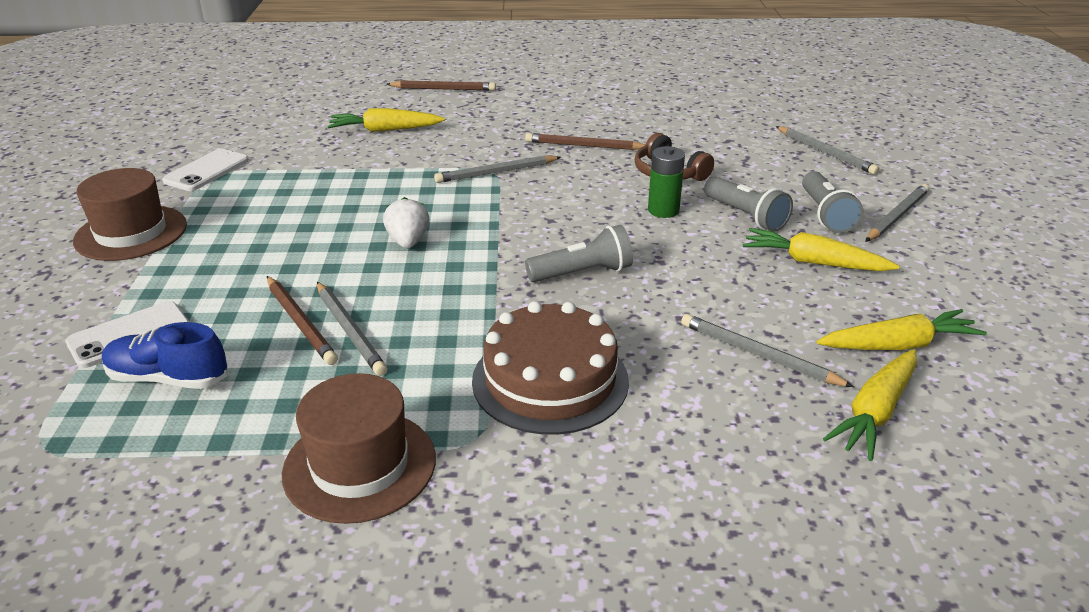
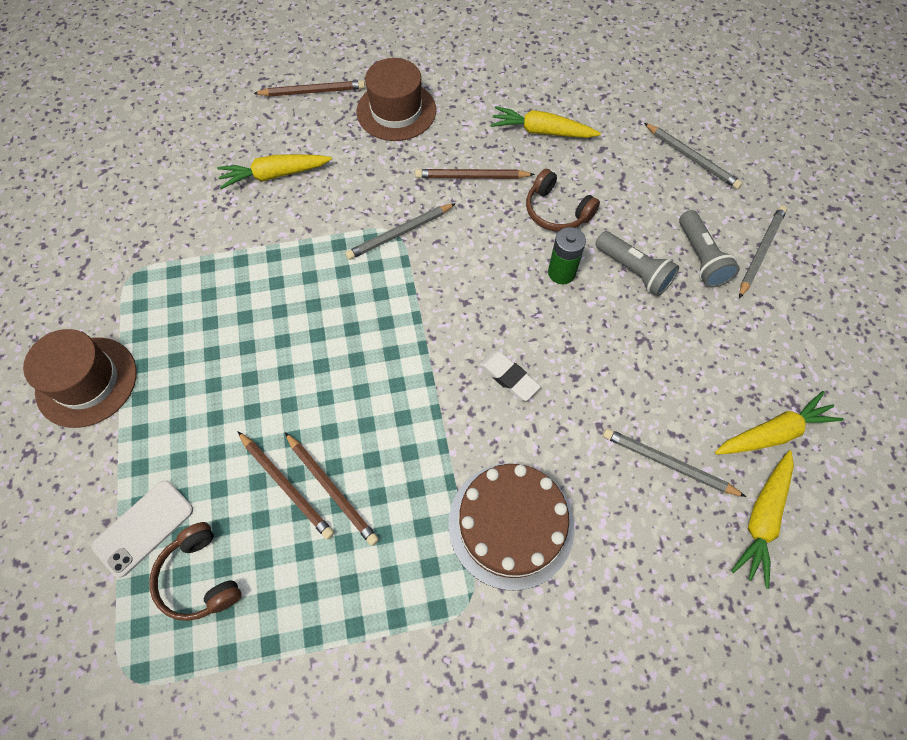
camera: 10 degrees left, 30 degrees up
blue shoe [102,322,227,389] -> brown headphones [149,522,242,621]
white phone [162,149,249,191] -> none
brown hat [282,373,436,524] -> brown hat moved to [357,58,436,141]
grey pencil [317,282,387,376] -> brown pencil [285,432,379,546]
white strawberry [383,197,429,248] -> none
grey flashlight [525,225,633,282] -> white eraser [479,350,541,401]
yellow carrot [743,228,900,271] -> yellow carrot moved to [491,106,601,138]

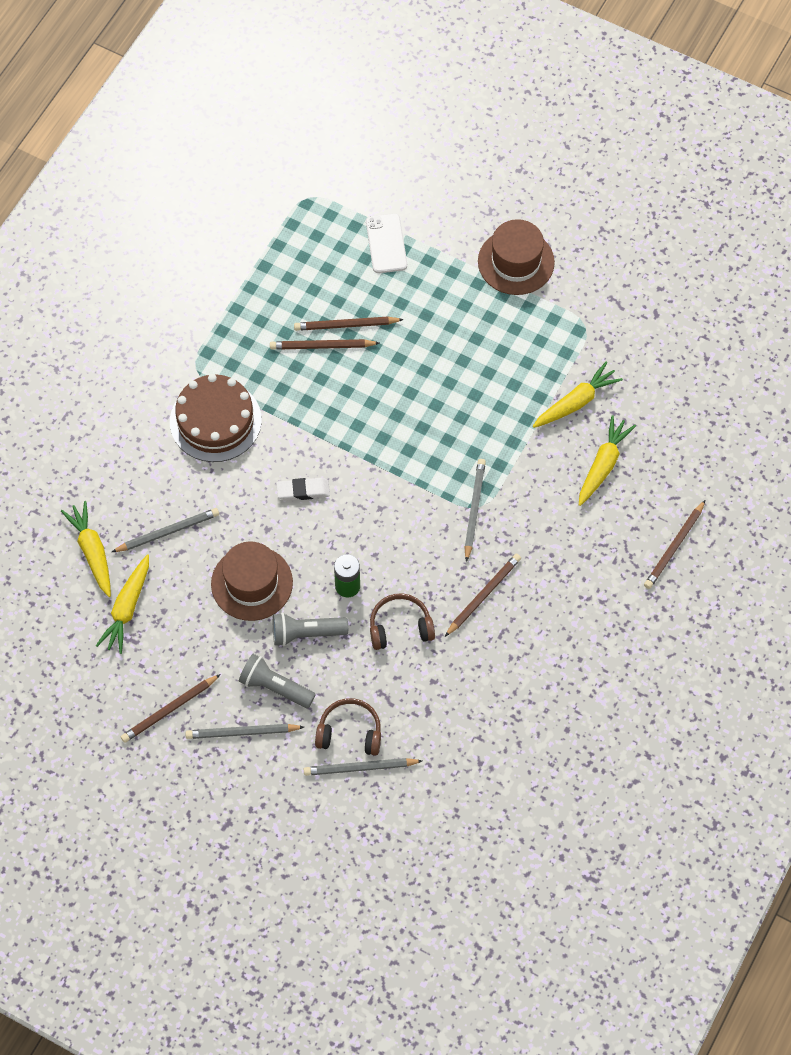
camera: 130 degrees right, 0 degrees up
brown headphones [149,522,242,621] -> brown headphones moved to [315,698,381,756]
brown hat [357,58,436,141] -> brown hat moved to [211,541,293,621]
yellow carrot [491,106,601,138] -> yellow carrot moved to [533,362,623,428]
grey pencil [739,205,787,299] -> grey pencil turned 105 degrees clockwise [185,724,304,739]
none -> brown pencil [121,674,221,743]

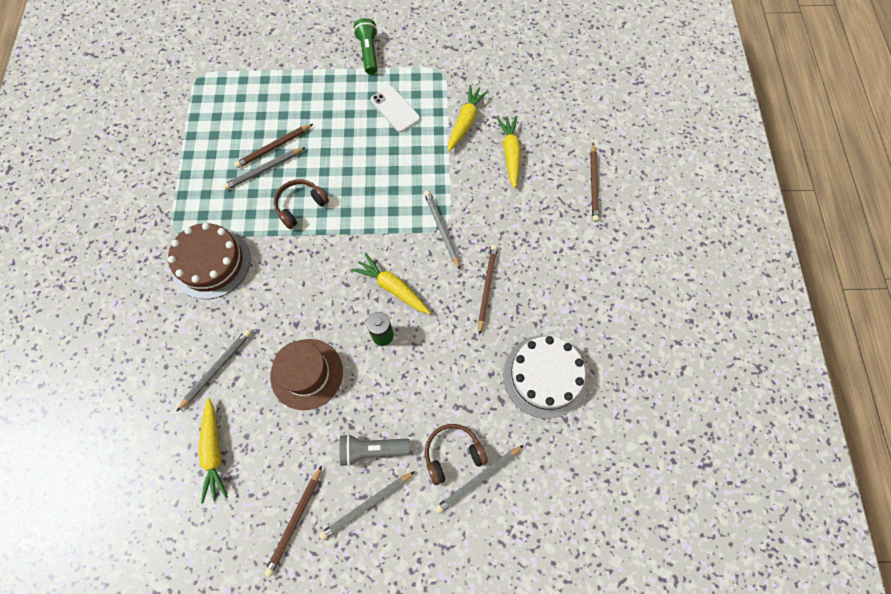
camera: 30 degrees left, 5 degrees up
yellow carrot [61,501,111,597] -> yellow carrot moved to [352,253,430,314]
brown pencil [270,339,379,350] -> grey pencil [223,147,306,190]
grey flashlight [273,612,348,646] -> none
white eraser [276,478,330,501] -> none
white phone [366,213,407,273] -> white phone moved to [371,86,420,132]
brown headphones [370,593,435,650] -> brown headphones moved to [274,179,329,229]
brown hat [478,219,555,295] -> green flashlight [354,18,377,74]
none -> white cake [503,336,587,419]

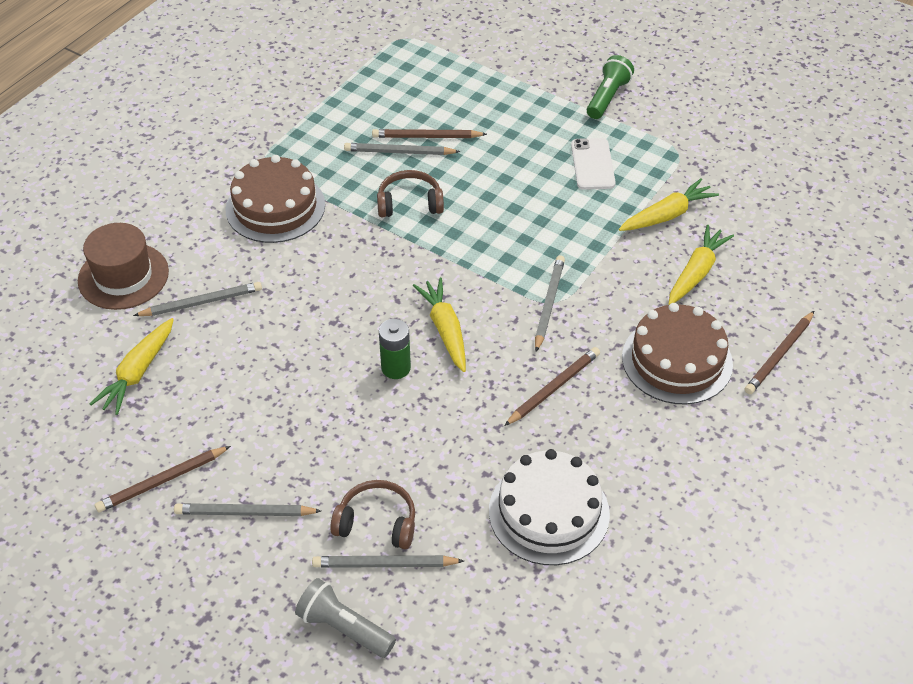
camera: 35 degrees right, 20 degrees down
brown hat [270,339,343,410] -> brown hat moved to [78,223,169,310]
grey flashlight [339,434,410,467] -> grey flashlight moved to [295,578,396,658]
none -> brown cake [622,303,733,405]

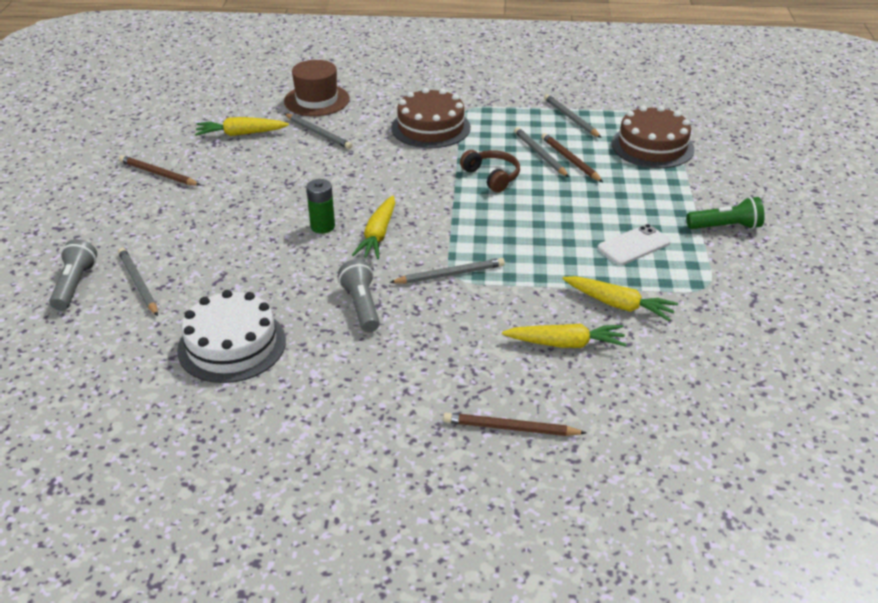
camera: 60 degrees right, 10 degrees down
grey pencil [174,503,321,516] -> grey pencil moved to [544,94,602,138]
brown headphones [330,480,415,549] -> none
yellow carrot [413,278,466,372] -> yellow carrot turned 150 degrees clockwise [352,196,395,259]
brown pencil [504,347,600,426] -> grey flashlight [338,259,380,332]
brown cake [622,303,733,405] -> brown cake moved to [612,106,695,168]

